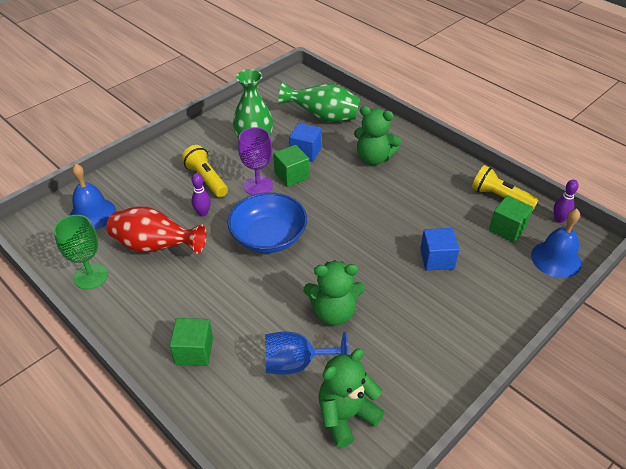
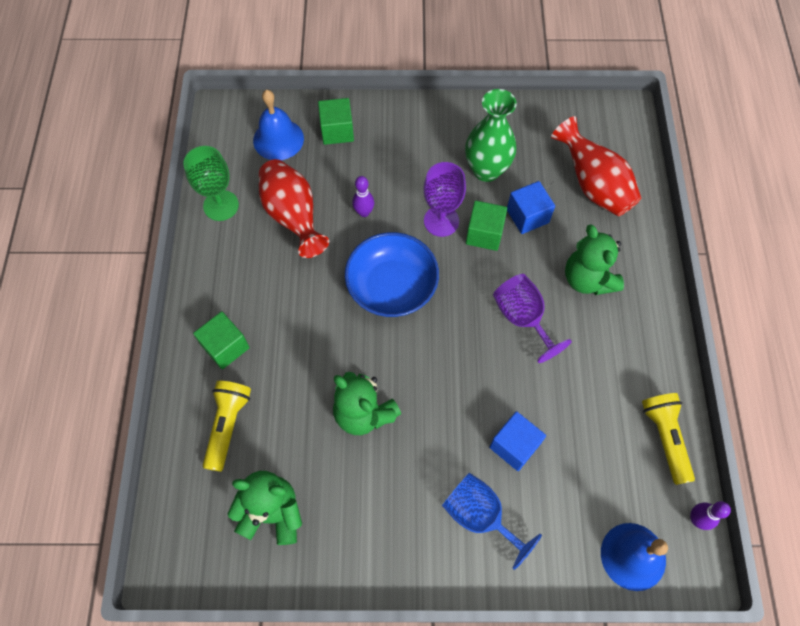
camera: 45 degrees right, 20 degrees up
yellow flashlight [182,145,228,197] -> yellow flashlight moved to [203,381,251,472]
blue goblet [265,332,349,375] -> blue goblet moved to [442,473,542,570]
green vase [278,82,360,122] -> red vase [551,116,641,216]
green cube [489,195,533,242] -> green cube moved to [318,98,354,145]
none -> purple goblet [493,274,572,363]

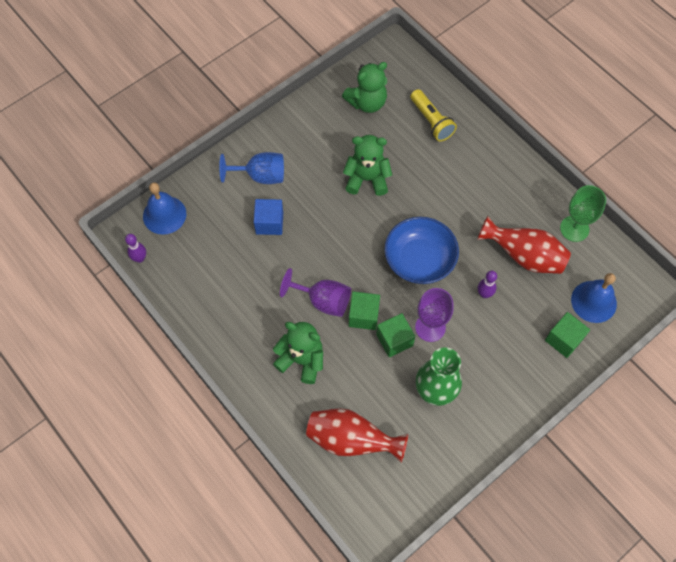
camera: 140 degrees right, 0 degrees up
green cube [193,311,250,369] -> green cube moved to [349,291,380,330]
blue cube [507,181,555,234] -> none
yellow flashlight [642,393,695,485] -> none

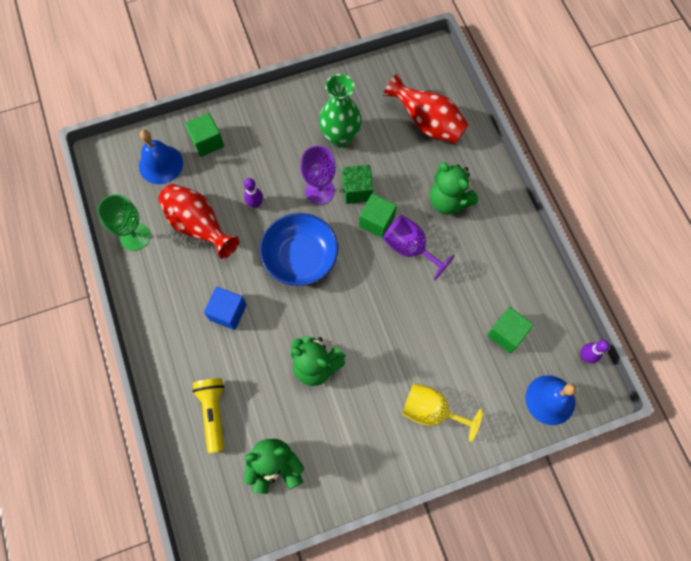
camera: 160 degrees left, 5 degrees up
blue goblet [219,152,284,184] -> yellow goblet [402,383,483,442]
blue cube [254,199,283,235] -> blue cube moved to [204,287,247,330]
none -> green cube [487,307,534,353]

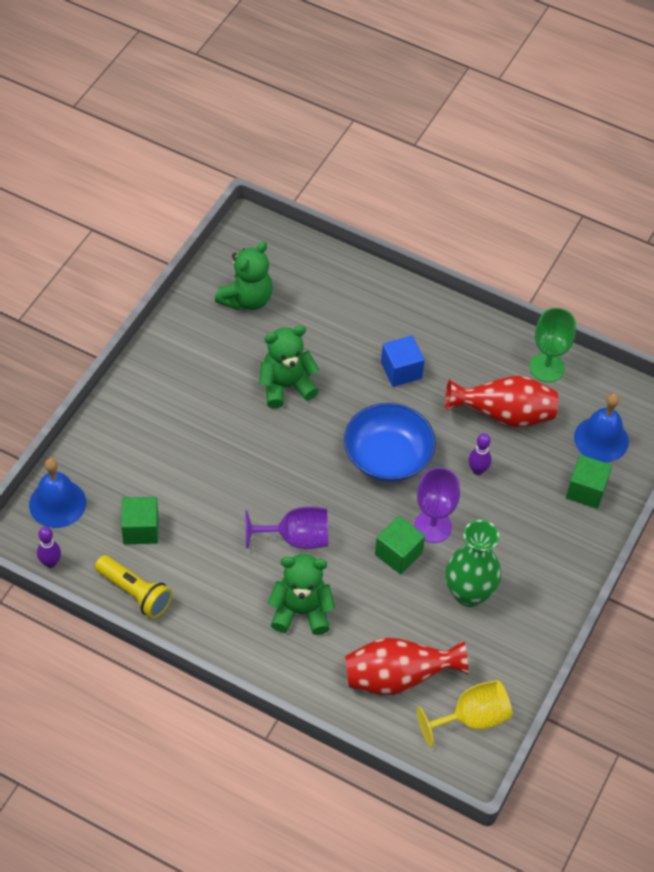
camera: 135 degrees right, 15 degrees down
yellow flashlight [192,378,224,453] -> yellow flashlight moved to [95,555,172,619]
green cube [359,194,397,238] -> none
yellow goblet [402,383,483,442] -> yellow goblet moved to [416,680,512,747]

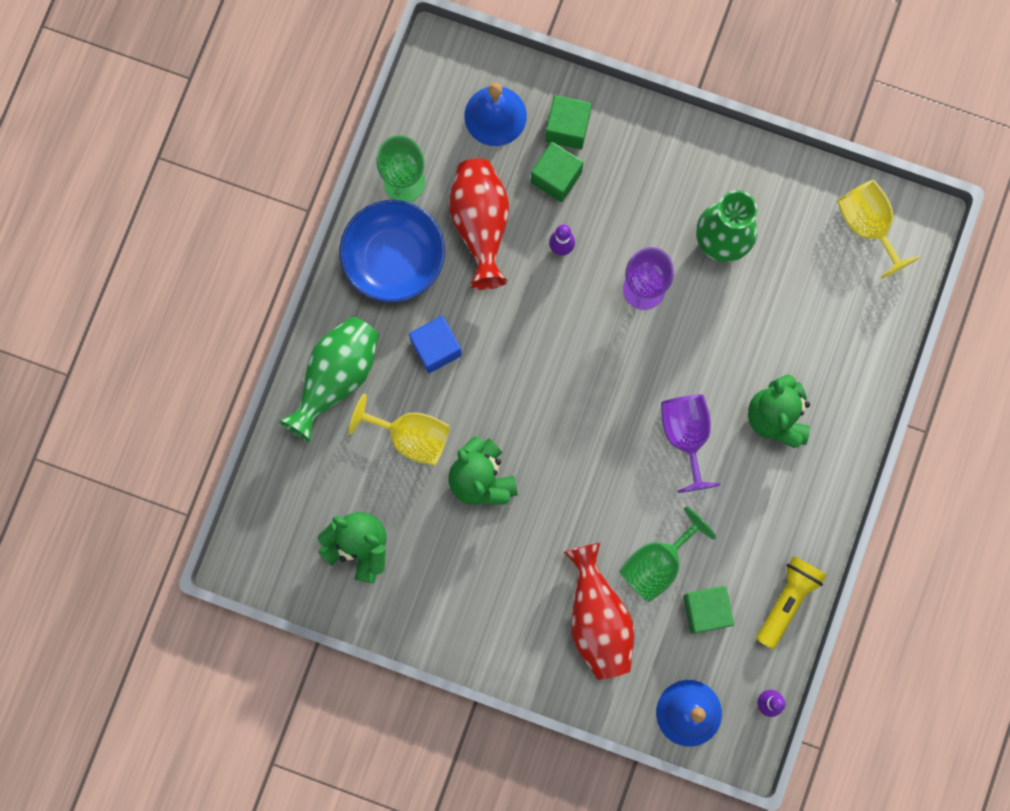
camera: 95 degrees left, 25 degrees up
blue bowl [344,403,436,482] -> blue bowl moved to [339,200,445,303]
red vase [345,638,469,695] -> red vase moved to [564,543,634,680]
green cube [375,516,425,574] -> green cube moved to [531,142,584,202]
none -> green vase [279,317,379,442]
none -> yellow goblet [349,394,450,466]
none -> green goblet [619,507,716,602]

